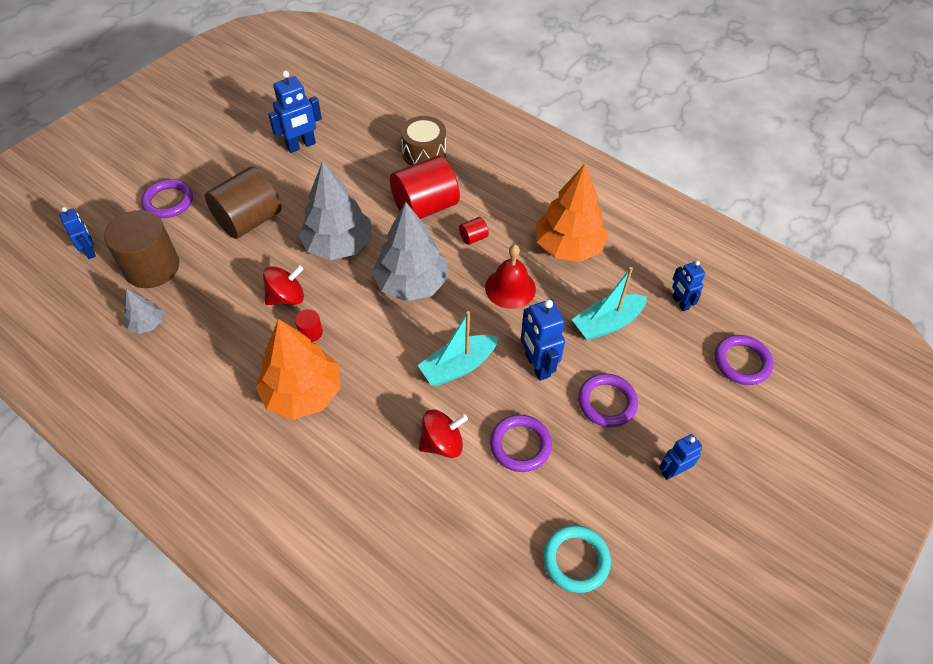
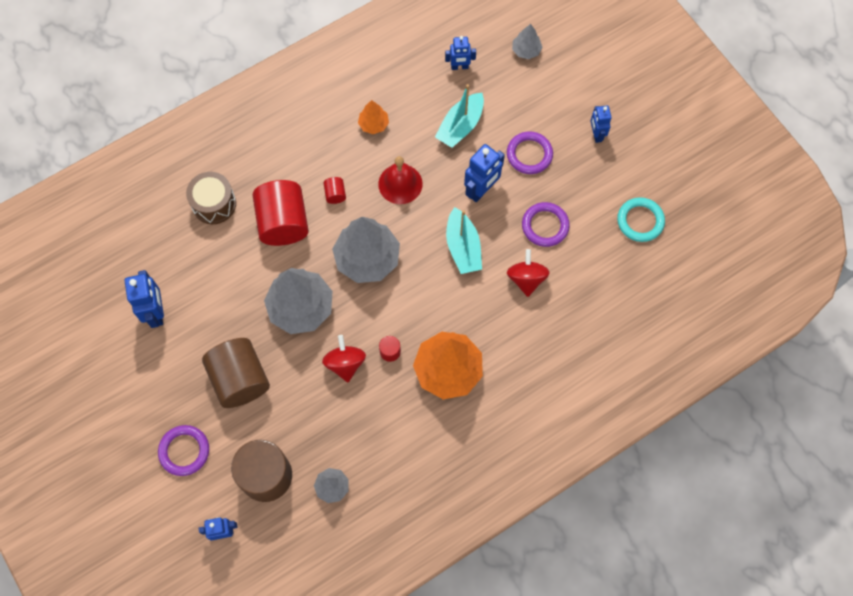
camera: 70 degrees left, 15 degrees up
blue robot [520,299,565,381] -> blue robot turned 45 degrees counterclockwise [464,144,505,202]
orange tree [536,164,608,262] -> orange tree [358,100,389,134], size x0.49
turquoise boat [571,267,647,341] -> turquoise boat turned 45 degrees clockwise [435,84,484,148]
purple ring [715,335,773,385] -> grey tree [512,24,542,59]

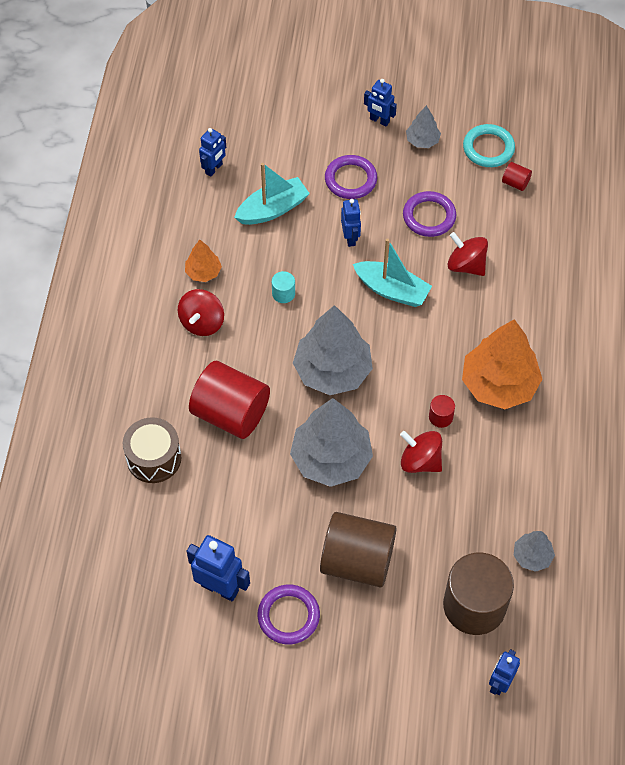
camera: 50 degrees left, 10 degrees down
purple ring [158,425,209,476] -> purple ring moved to [257,585,320,644]
red cylinder [323,177,346,204] -> red cylinder moved to [502,162,532,191]
red bell [378,156,423,204] -> turquoise cylinder [272,271,295,303]
turquoise boat [435,84,484,148] -> turquoise boat turned 105 degrees counterclockwise [234,163,310,225]
blue robot [464,144,505,202] -> blue robot [341,199,361,247], size x0.64
grey tree [512,24,542,59] -> grey tree moved to [406,105,441,148]
none -> red spinning top [178,289,224,336]

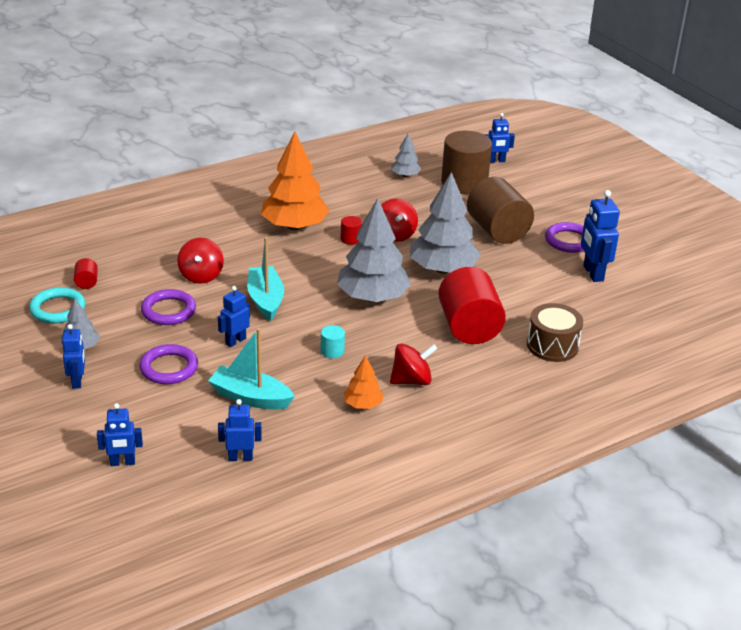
camera: 130 degrees left, 25 degrees down
none -> blue robot [97,403,143,466]

